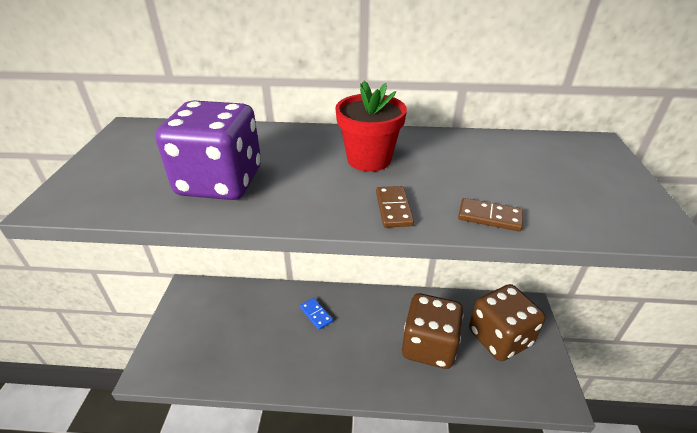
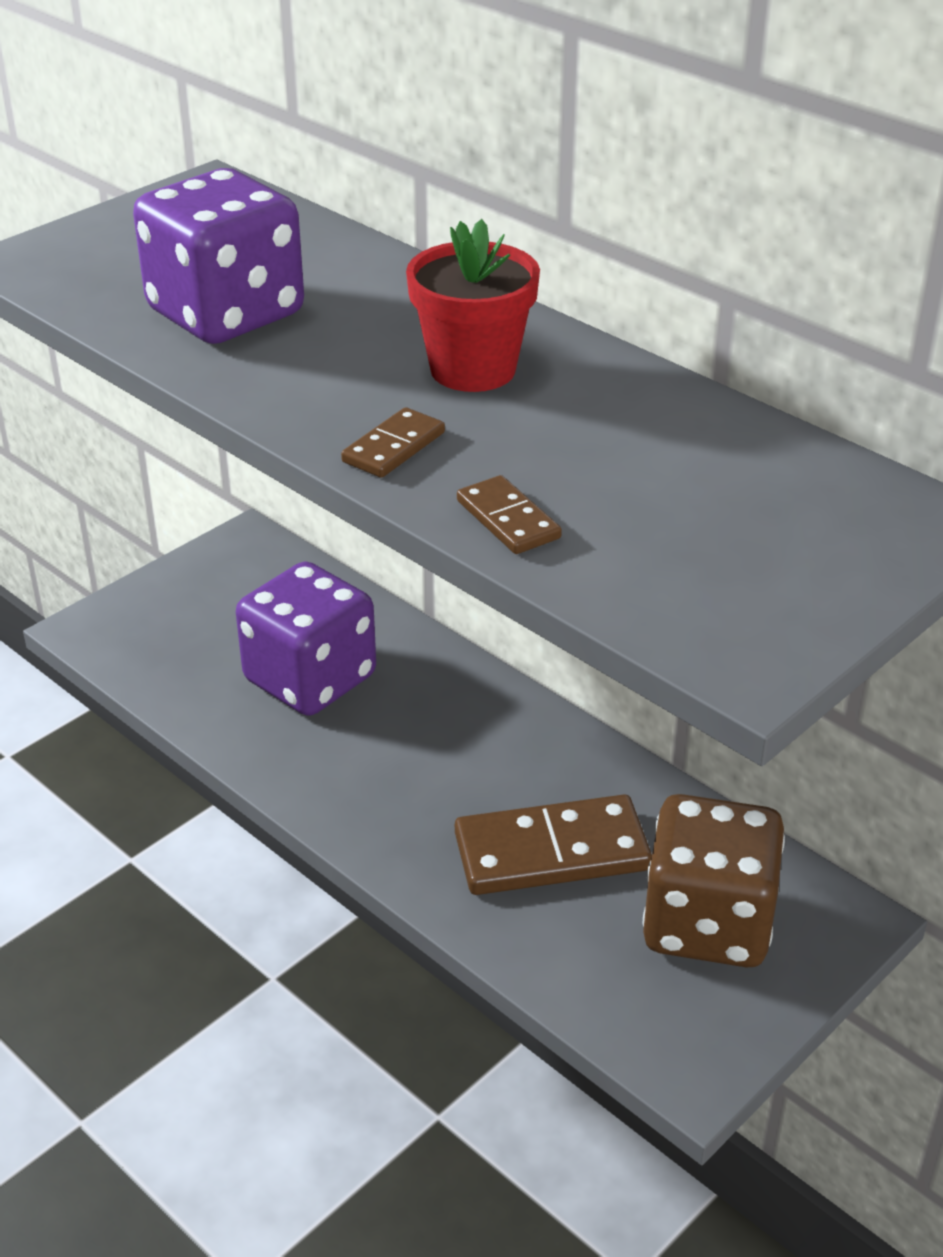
camera: 40 degrees right, 0 degrees up
blue domino [300,298,333,330] -> none
brown dice [402,293,464,369] -> brown domino [455,795,652,895]
none -> purple dice [236,562,376,716]

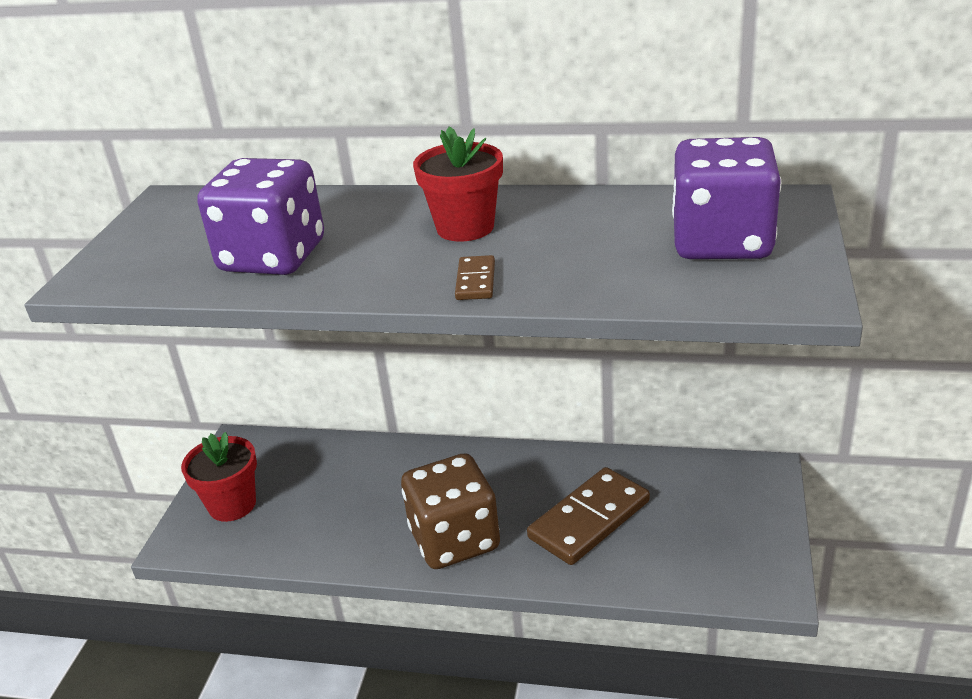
camera: 30 degrees left, 5 degrees down
purple dice [236,562,376,716] -> purple dice moved to [672,137,781,259]
brown domino [457,475,562,554] -> none
brown dice [643,794,785,967] -> brown dice moved to [401,453,500,569]
none -> red flower pot [181,432,257,522]

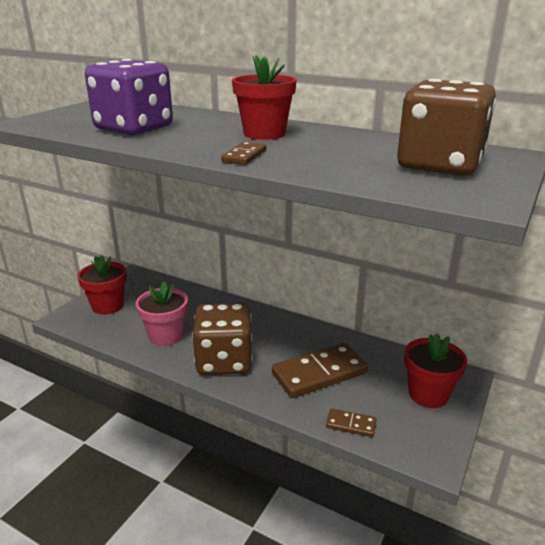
camera: 15 degrees right, 5 degrees down
purple dice [672,137,781,259] -> brown dice [397,79,496,176]
none -> pink flower pot [136,281,188,346]
none -> brown domino [326,408,377,437]
none -> red flower pot [404,334,467,408]

